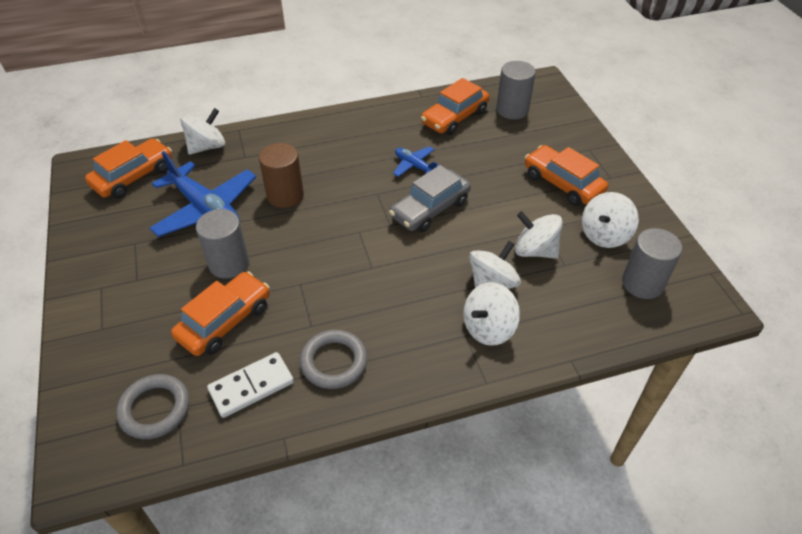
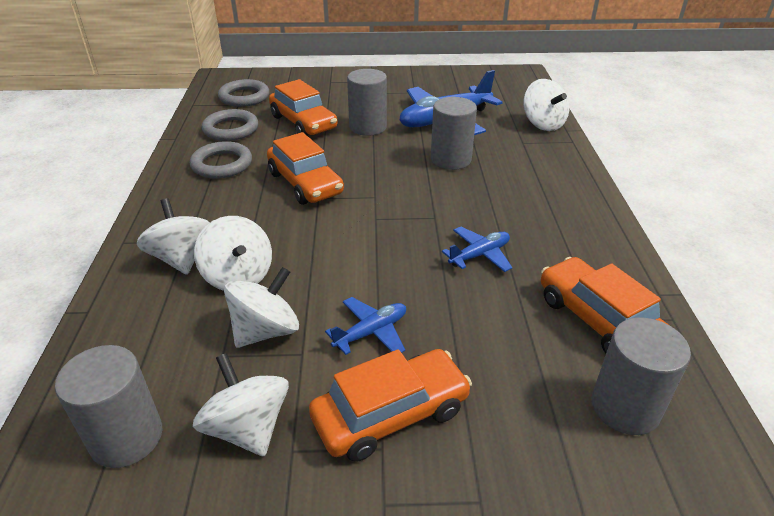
camera: 105 degrees right, 10 degrees down
orange car [85,138,172,198] -> orange car moved to [267,132,344,205]
white domino [207,352,294,418] -> grey ring [202,109,258,141]
brown cylinder [259,143,304,208] -> grey cylinder [431,97,477,170]
grey car [389,165,471,232] -> none
none -> blue plane [325,297,406,355]

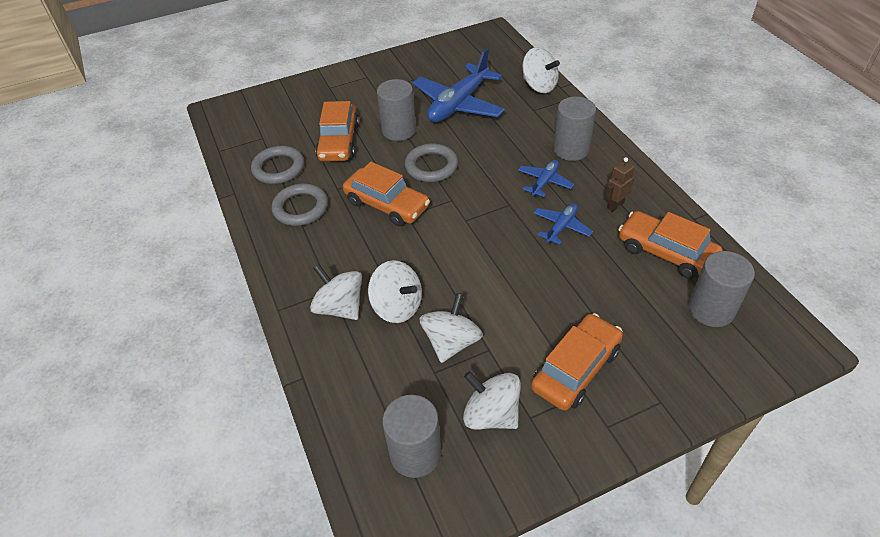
camera: 20 degrees left, 10 degrees up
grey ring [218,79,269,107] -> grey ring moved to [405,143,458,182]
orange car [269,79,338,136] -> orange car turned 60 degrees clockwise [315,101,359,161]
blue plane [325,297,406,355] -> blue plane moved to [518,160,574,197]
grey cylinder [431,97,477,170] -> grey cylinder moved to [553,97,596,161]
none -> brown robot [605,157,635,212]

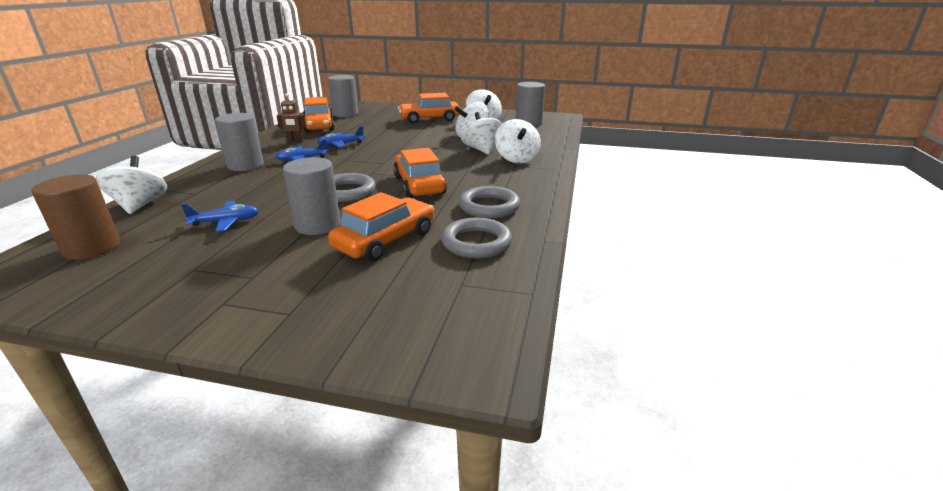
camera: 145 degrees left, 20 degrees down
blue plane [413,48,505,122] -> blue plane [181,201,259,232], size x0.50
none -> brown cylinder [31,174,120,260]

